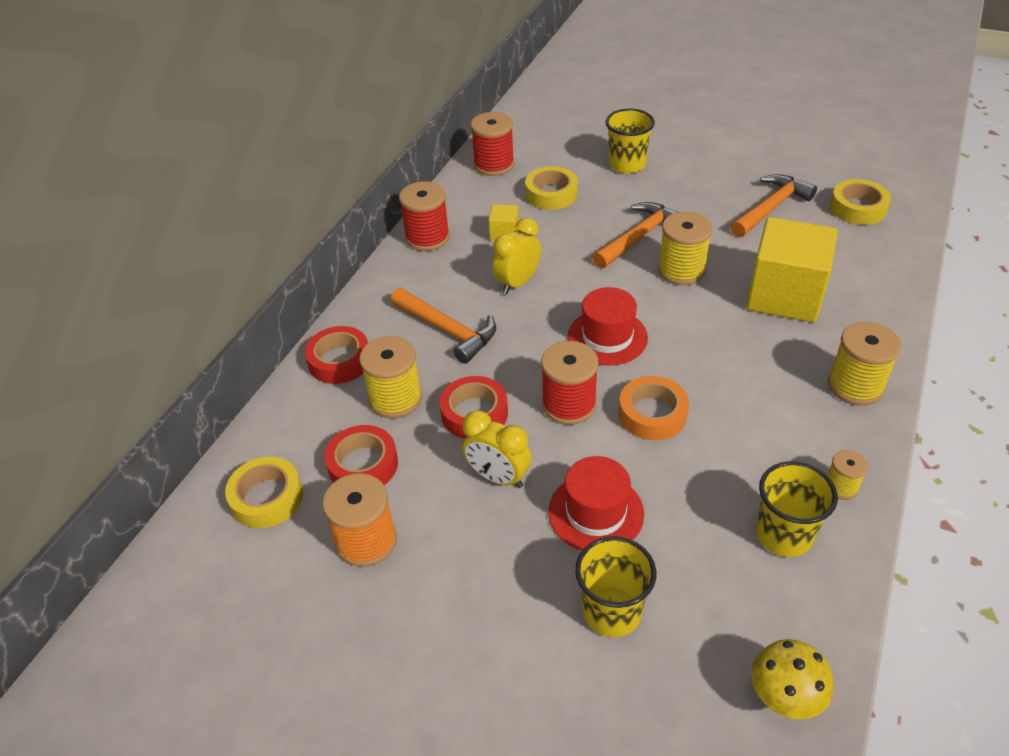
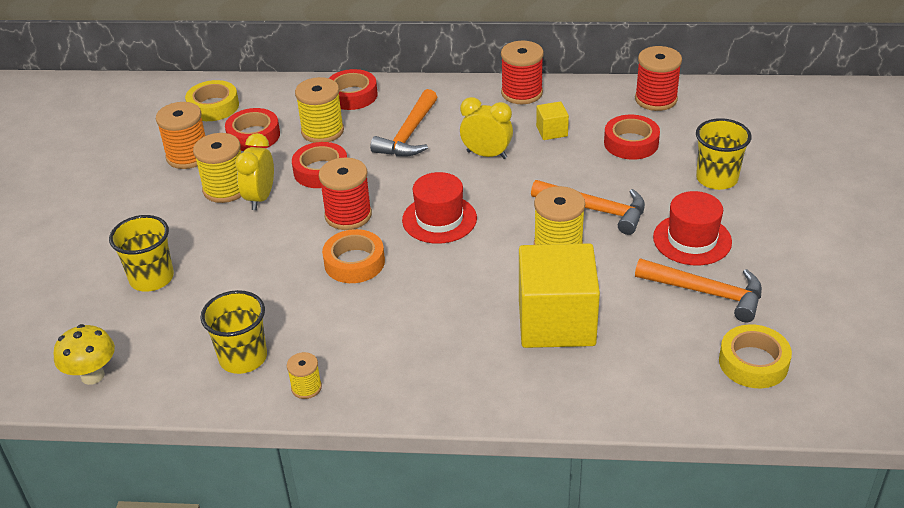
camera: 70 degrees right, 5 degrees down
yellow tape [525,166,578,210] -> red tape [604,115,660,160]
red hat [548,456,644,551] -> red hat moved to [653,191,732,266]
yellow spool [828,322,902,406] -> yellow spool moved to [193,133,241,203]

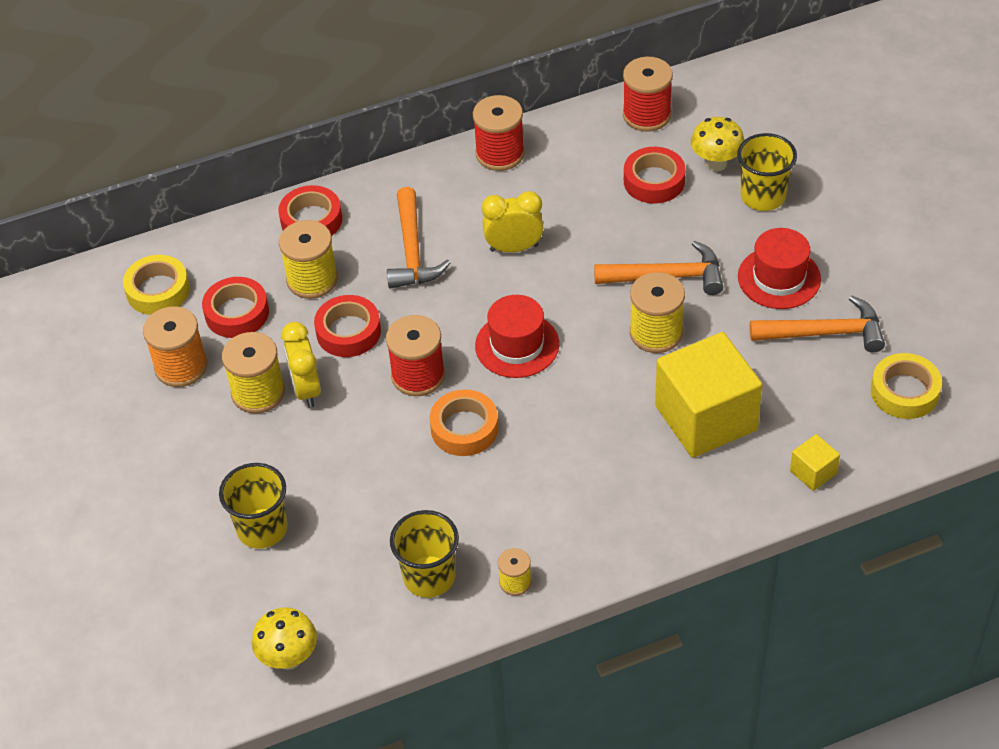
camera: 25 degrees left, 10 degrees up
yellow cube [536,101,569,140] -> yellow cube moved to [790,434,840,491]
none -> yellow mushroom [691,117,744,172]

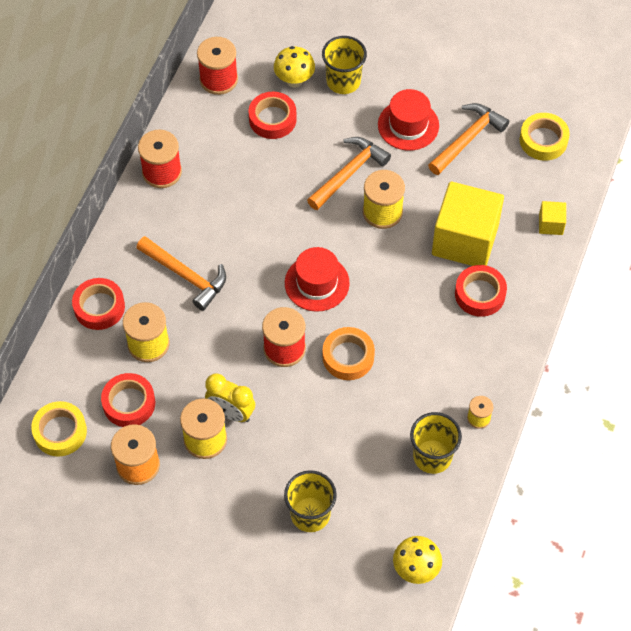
camera: 50 degrees left, 10 degrees up
red tape [314,295,381,357] -> red tape moved to [455,265,507,317]
yellow clock [482,191,544,252] -> none

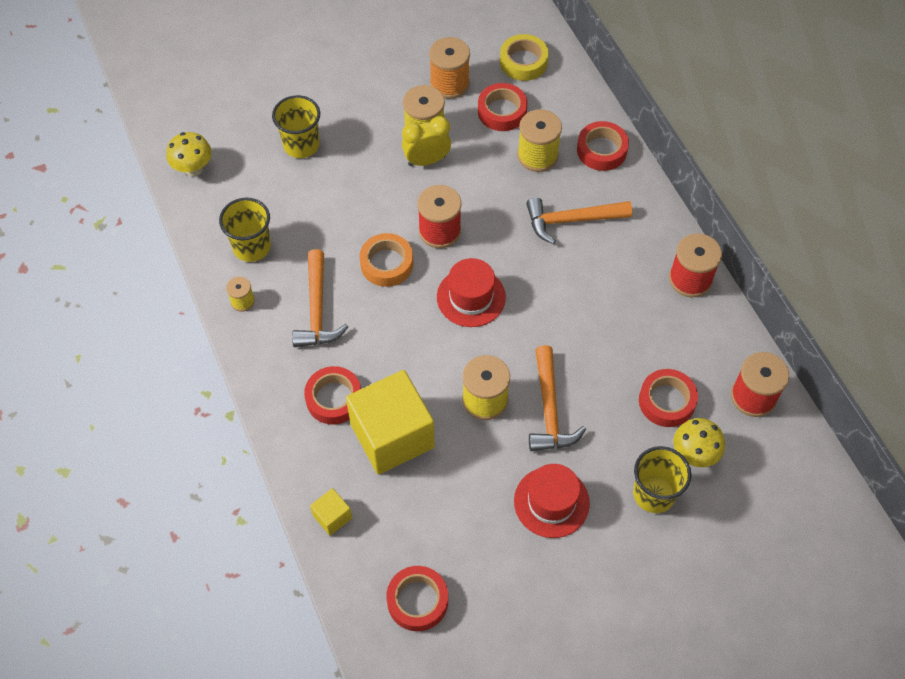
camera: 135 degrees right, 0 degrees up
orange hammer [428,103,509,175] -> orange hammer moved to [292,249,348,347]
yellow tape [520,113,570,161] -> red tape [386,566,448,631]

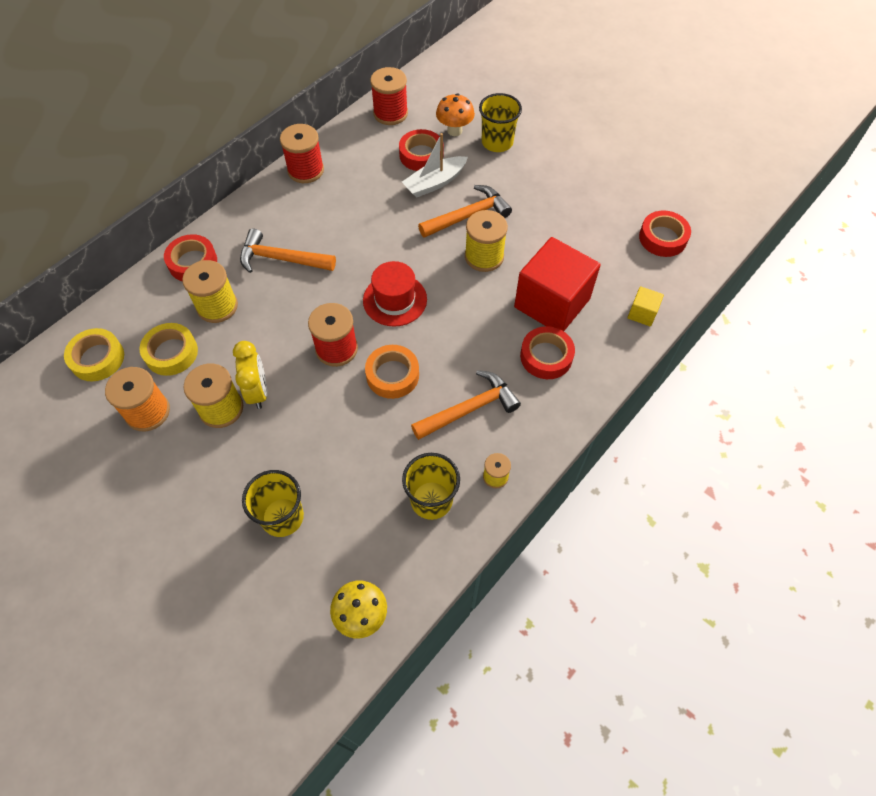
camera: 115 degrees left, 0 degrees up
yellow cube [346,370,435,474] -> red cube [514,237,601,331]
yellow clock [402,116,451,166] -> yellow clock turned 150 degrees counterclockwise [233,341,267,409]
red tape [478,83,528,131] -> yellow tape [139,323,198,376]
red hat [514,464,590,538] -> none
orange hammer [526,197,632,244] -> orange hammer turned 135 degrees clockwise [240,228,336,273]
yellow mushroom [674,418,725,467] -> orange mushroom [436,93,475,136]
none -> white boat [402,133,468,198]

